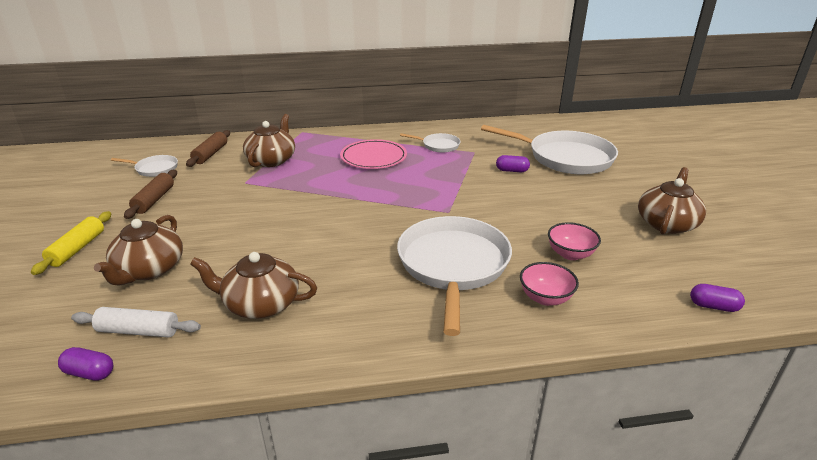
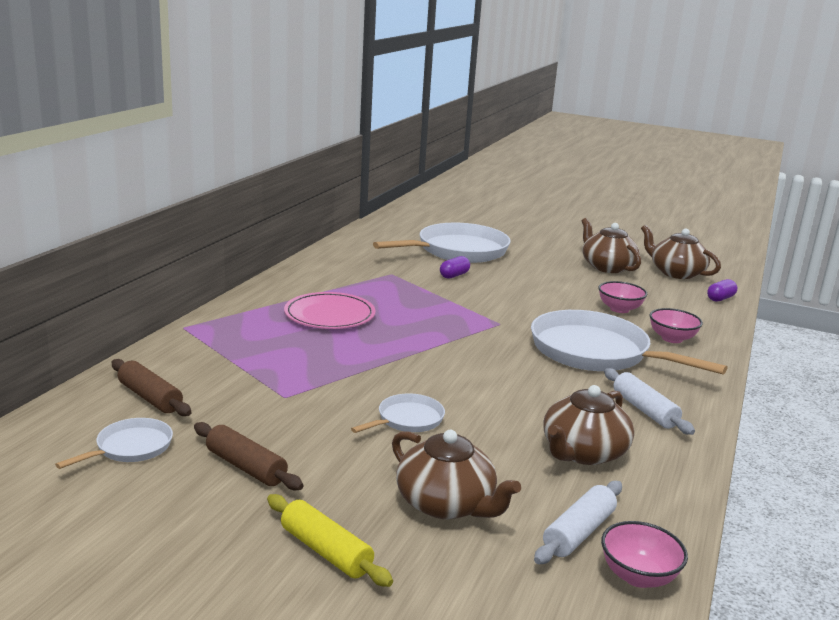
camera: 60 degrees left, 10 degrees down
purple capsule [58,347,113,381] -> pink bowl [601,521,688,588]
brown teapot [243,114,295,167] -> brown teapot moved to [641,225,721,279]
white pan [400,133,461,153] -> white pan moved to [351,393,445,433]
none -> white rolling pin [604,368,695,435]

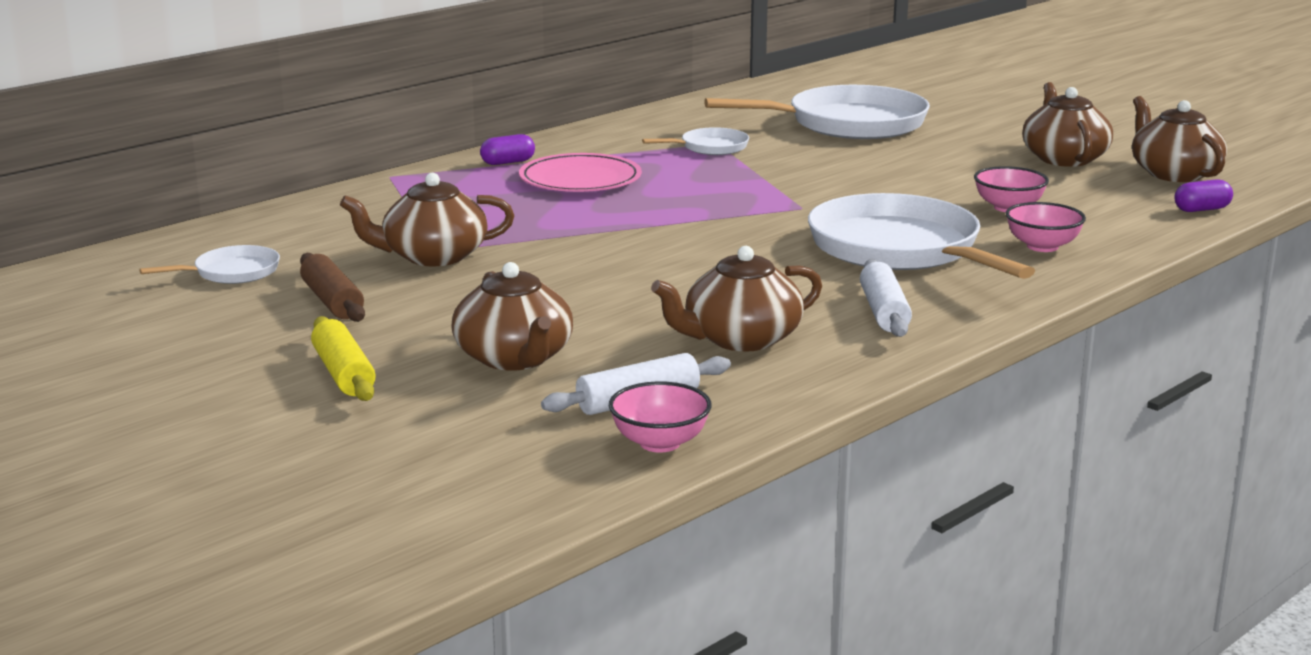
camera: 25 degrees right, 0 degrees up
brown rolling pin [111,359,192,416] -> none
white pan [351,393,445,433] -> white pan moved to [642,127,749,155]
purple capsule [440,256,470,279] -> purple capsule moved to [480,134,535,165]
none -> brown teapot [340,173,514,266]

